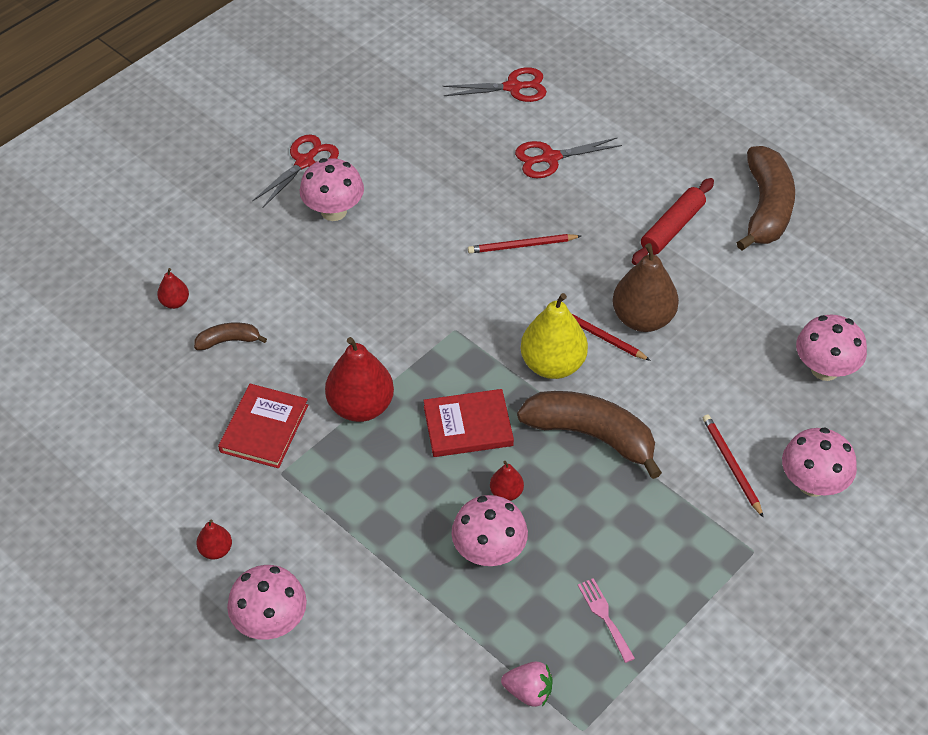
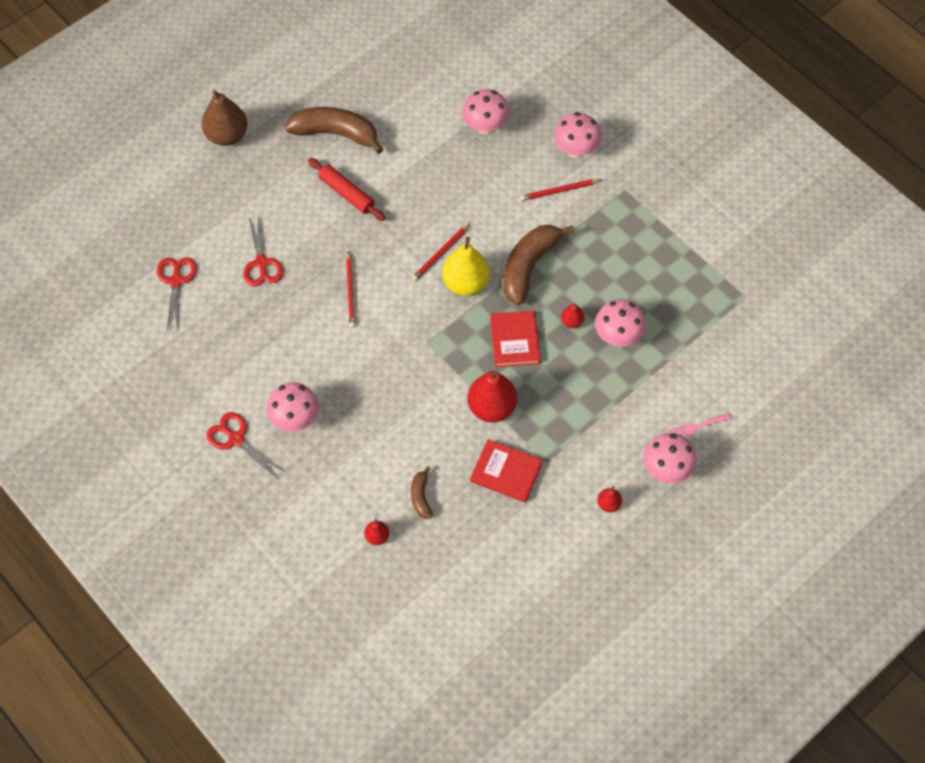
camera: 85 degrees left, 10 degrees up
pink strawberry [501,661,553,707] -> none
pink fork [578,578,635,663] -> pink fork moved to [669,413,732,437]
brown pear [612,243,679,332] -> brown pear moved to [202,90,248,146]

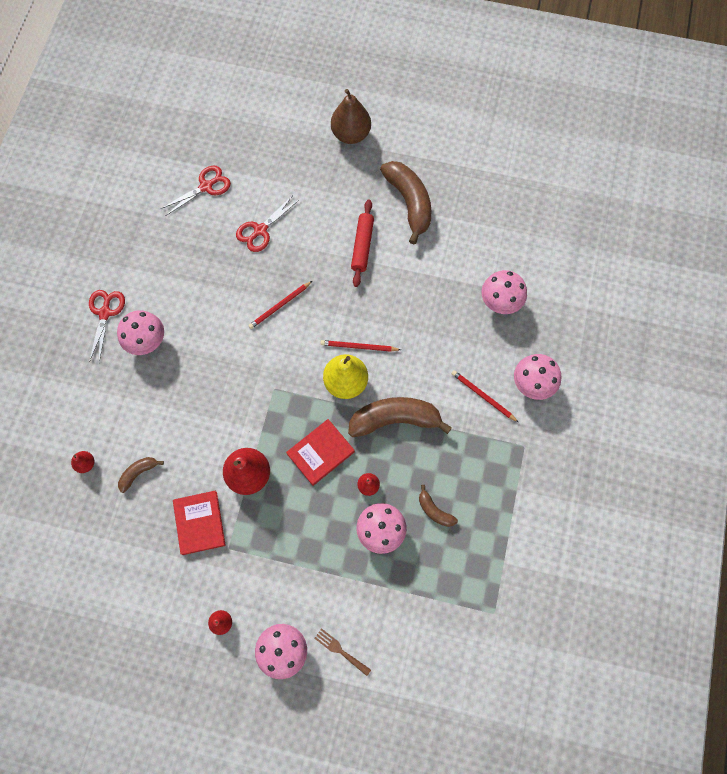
camera: 55 degrees right, 10 degrees up
pink fork [669,413,732,437] -> brown fork [314,628,371,676]
none -> brown banana [419,485,458,527]

